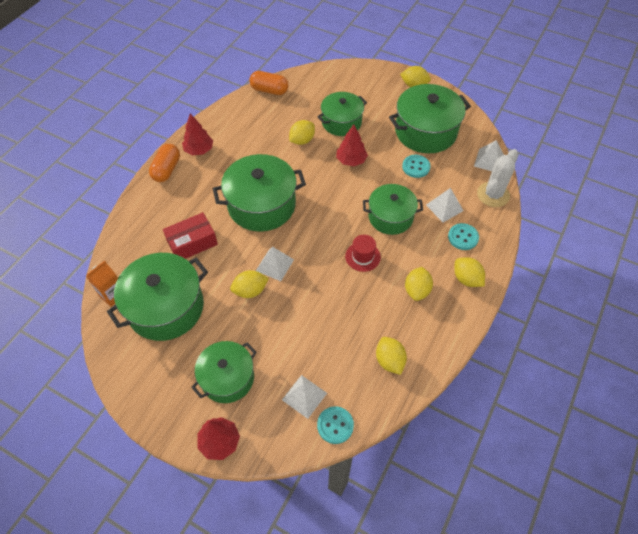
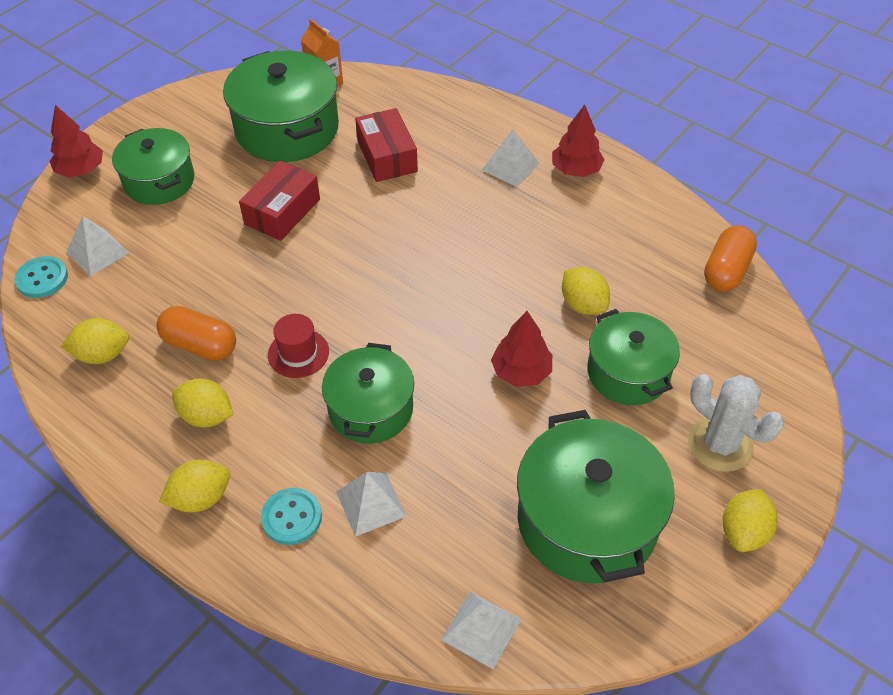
camera: 100 degrees right, 5 degrees down
orange capsule [149,144,180,182] -> orange capsule moved to [157,306,236,361]
green pot [213,154,306,231] -> none
yellow lemon [230,270,269,298] -> red box [239,161,320,241]
white pyramid [256,247,294,281] -> white pyramid moved to [482,130,539,187]
turquoise button [402,155,431,178] -> none
white cactus [477,149,519,207] -> white cactus moved to [688,374,784,472]

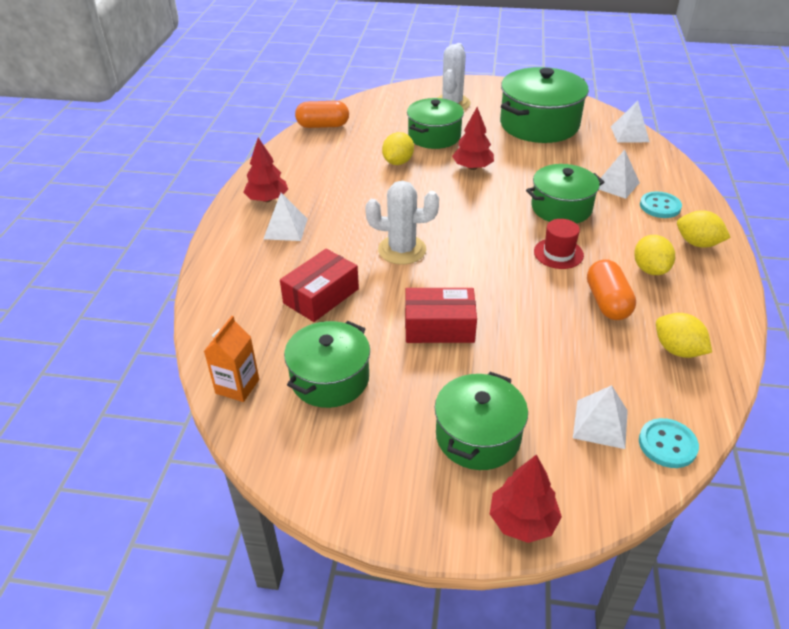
camera: 120 degrees left, 10 degrees down
green pot [223,51,339,162] -> green pot [284,321,370,408], size x0.65
yellow lemon [722,489,778,552] -> none
none -> white cactus [365,181,439,265]

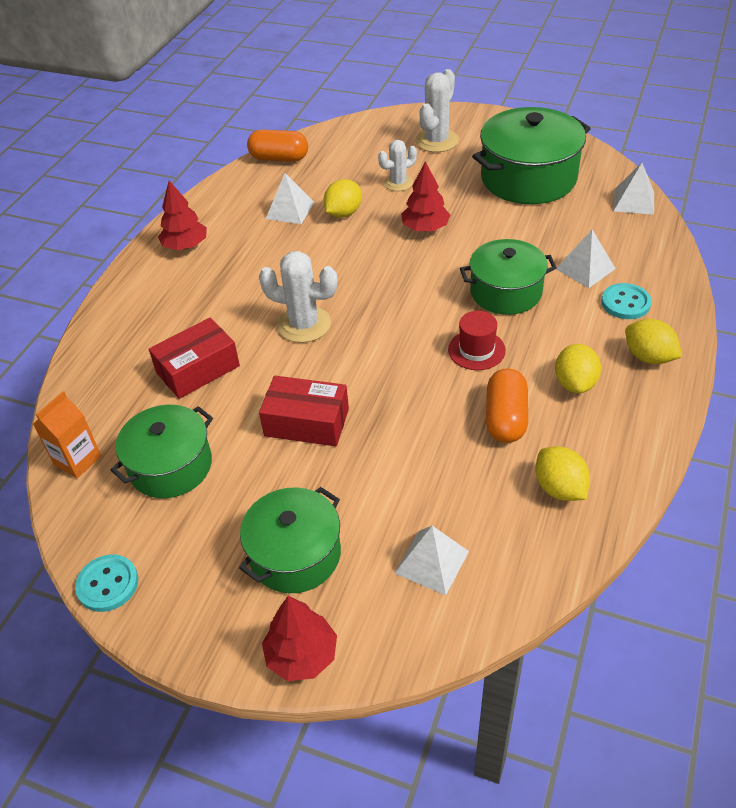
camera: 15 degrees right, 5 degrees up
white pyramid [263,193,307,241] -> white pyramid moved to [266,173,314,224]
green pot [407,98,464,149] -> white cactus [378,140,417,191]
turquoise button [639,418,699,468] -> turquoise button moved to [75,554,138,612]

